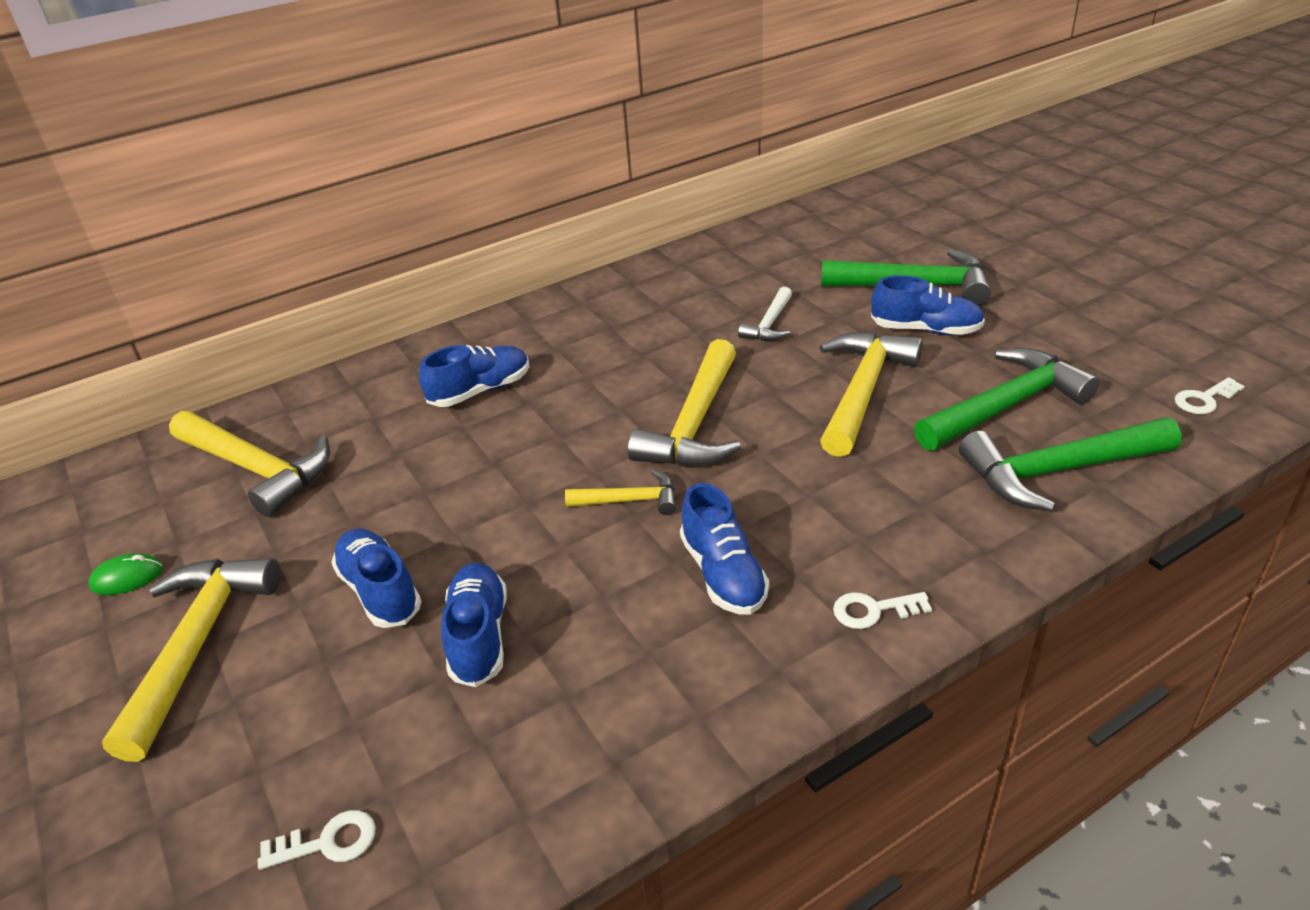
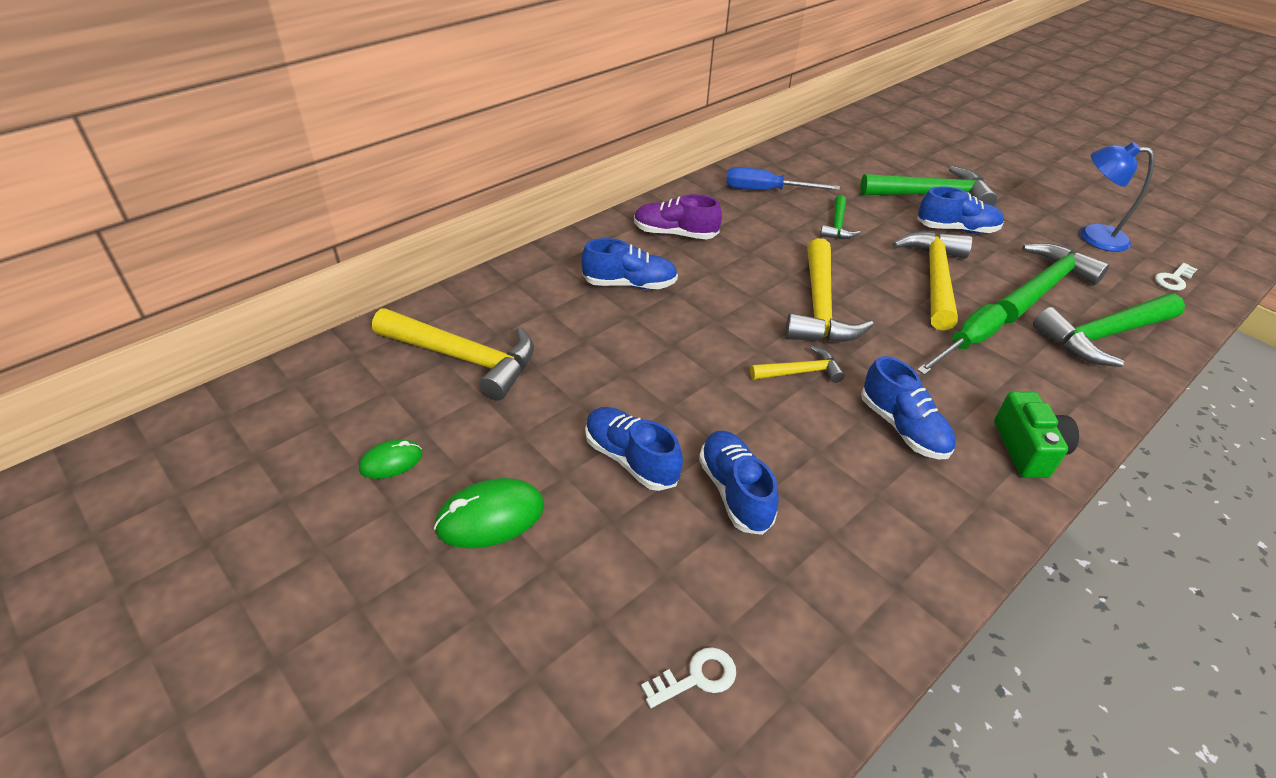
camera: 15 degrees left, 5 degrees up
yellow hammer [102,558,280,762] -> green mouse [434,478,544,549]
blue shoe [419,345,529,407] -> blue shoe turned 45 degrees clockwise [581,238,678,289]
white hammer [738,287,792,341] -> green hammer [820,195,861,239]
white key [833,592,932,629] -> green camera [994,392,1079,478]
none -> purple shoe [634,194,722,239]
none -> blue screwdriver [726,167,840,190]
none -> green screwdriver [917,304,1007,375]
none -> blue lamp [1080,142,1154,252]

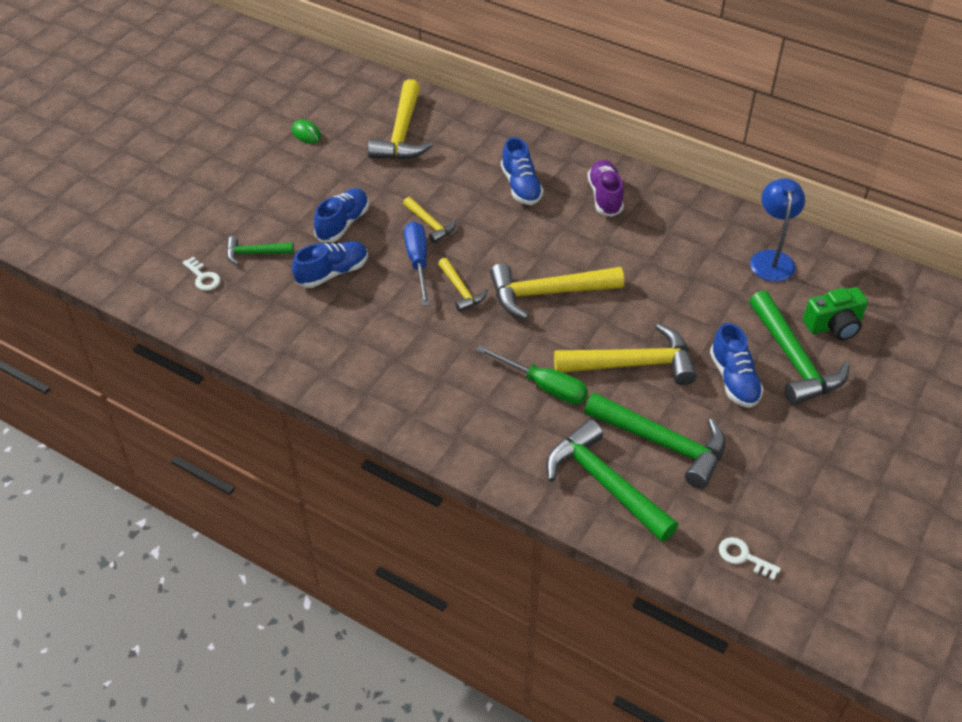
camera: 75 degrees right, 5 degrees up
green mouse [434,478,544,549] -> none
blue screwdriver [726,167,840,190] -> blue screwdriver moved to [404,222,430,306]
green hammer [820,195,861,239] -> green hammer moved to [226,236,294,265]
blue shoe [861,356,956,459] -> none
green camera [994,392,1079,478] -> green camera moved to [803,287,868,340]
blue lamp [1080,142,1154,252] -> blue lamp moved to [750,178,805,282]
none -> yellow hammer [403,197,456,243]

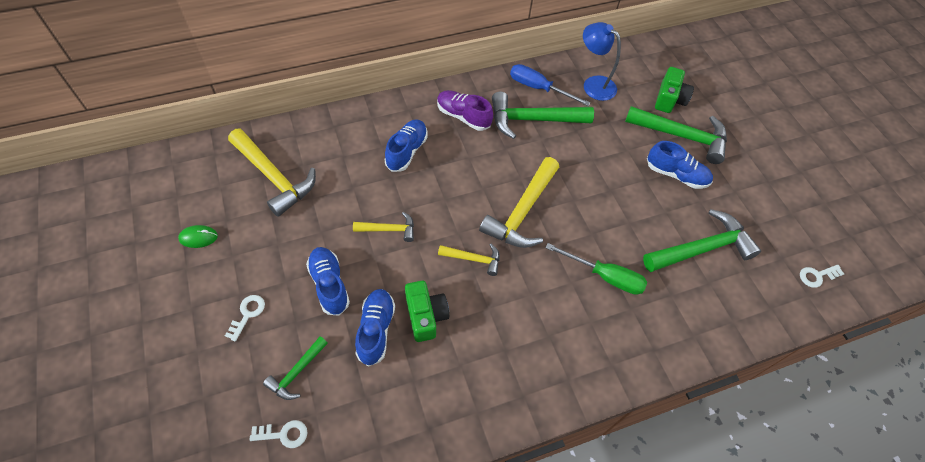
camera: 55 degrees left, 10 degrees up
blue screwdriver [404,222,430,306] -> blue screwdriver moved to [510,64,590,106]
green screwdriver [476,345,588,404] -> green screwdriver turned 45 degrees clockwise [545,243,647,295]
blue shoe [501,137,543,205] -> blue shoe turned 90 degrees counterclockwise [384,119,428,172]
green hammer [546,419,678,542] -> green hammer moved to [492,92,594,139]
yellow hammer [554,323,697,385] -> none
none -> white key [225,295,265,341]
none -> green camera [405,281,449,342]

